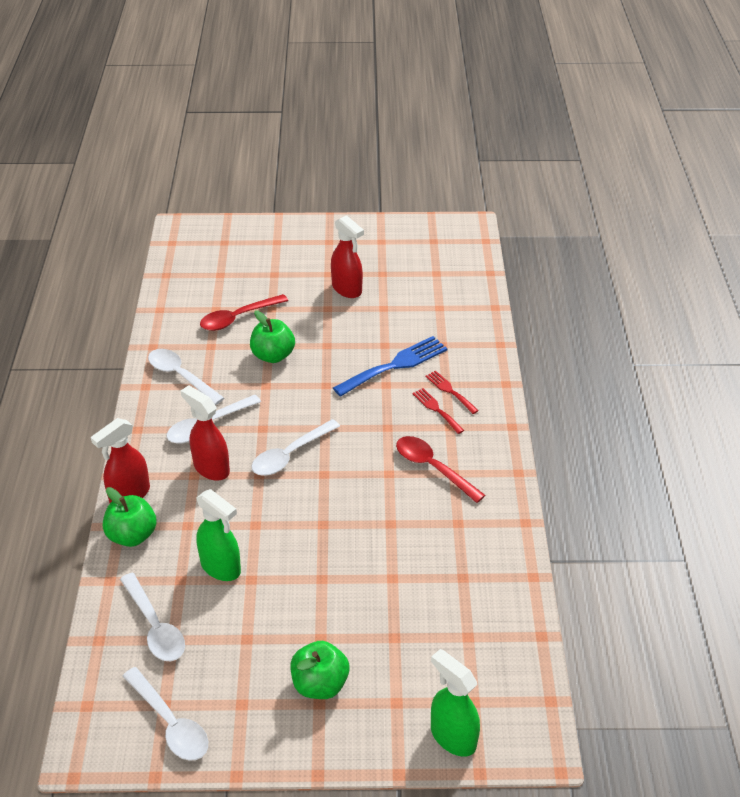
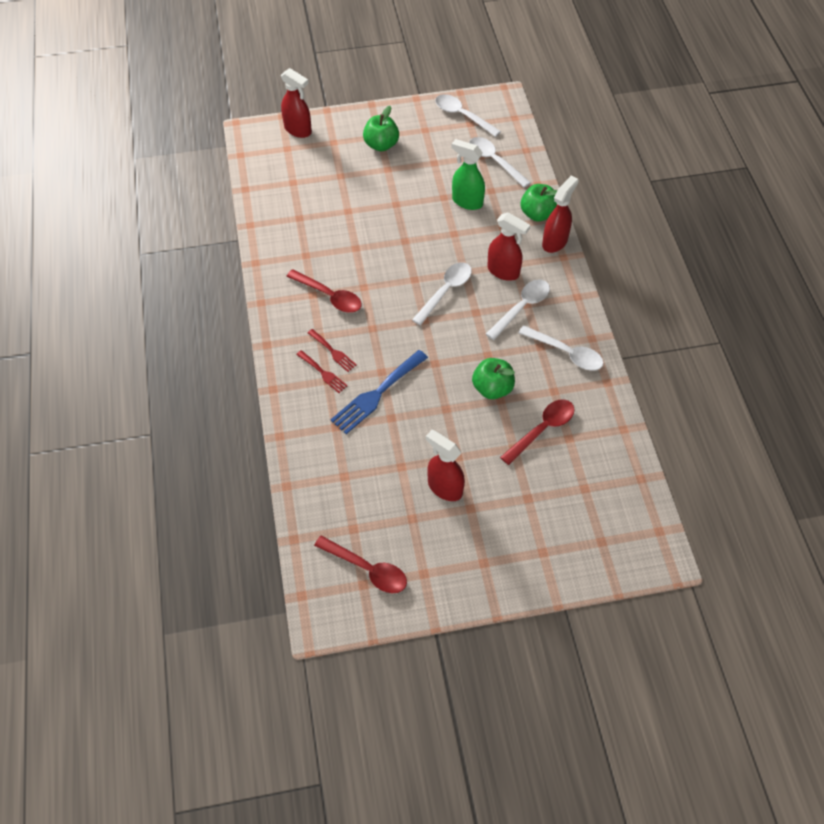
camera: 170 degrees right, 15 degrees up
green spray bottle [431,649,480,757] -> red spray bottle [281,68,312,138]
none -> red spoon [314,536,407,593]

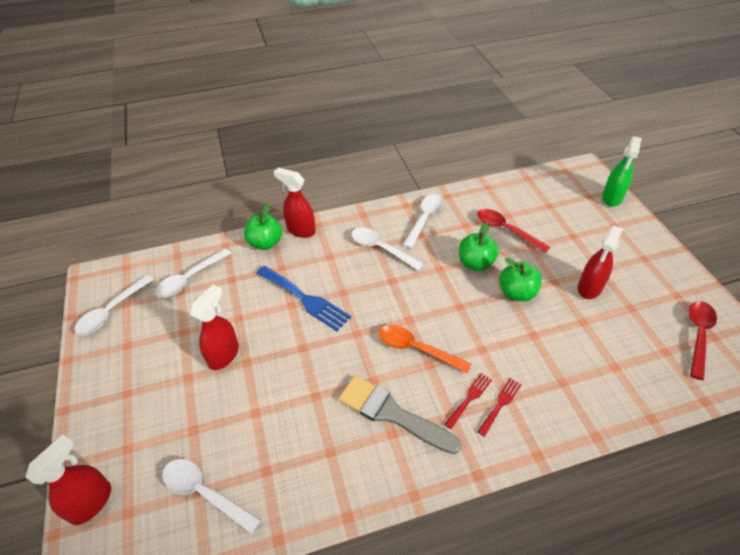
camera: 95 degrees left, 10 degrees down
red spoon [286,269,361,313] -> grey brush [339,375,462,454]
blue fork [330,350,428,434] -> blue fork moved to [256,266,351,331]
green apple [363,106,399,151] -> green apple moved to [499,258,542,301]
white spoon [412,262,472,325] -> white spoon moved to [162,459,261,534]
green spray bottle [451,139,485,210] -> green spray bottle moved to [602,137,642,207]
red spray bottle [487,213,530,281] -> red spray bottle moved to [190,285,239,370]
none -> orange spoon [379,325,471,373]

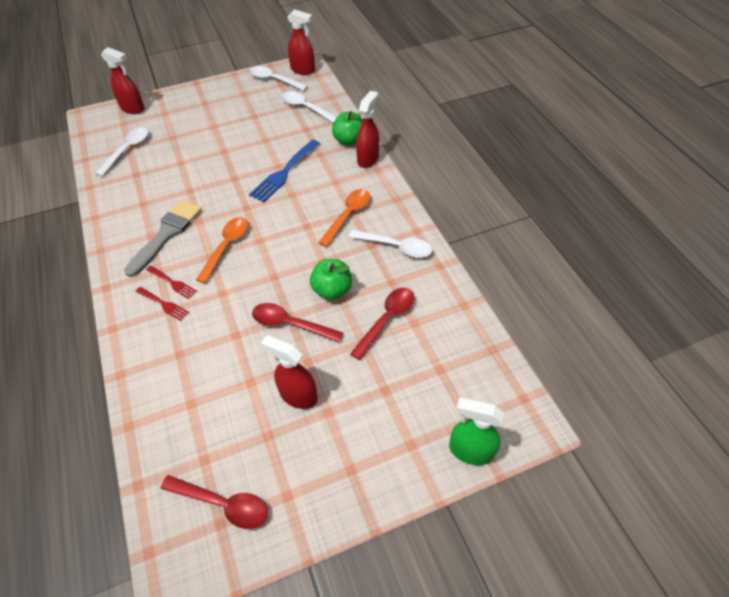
camera: 85 degrees right, 5 degrees up
red spray bottle [190,285,239,370] -> red spray bottle moved to [287,9,315,75]
white spoon [352,228,424,271] -> orange spoon [318,189,371,247]
green apple [499,258,542,301] -> red spoon [252,303,343,342]

